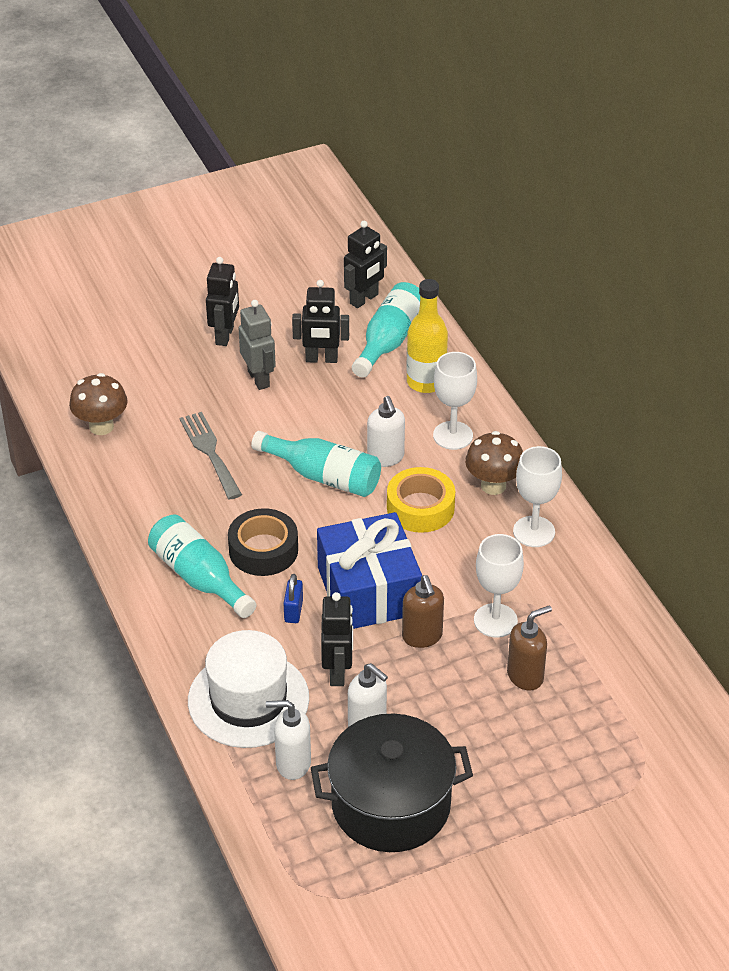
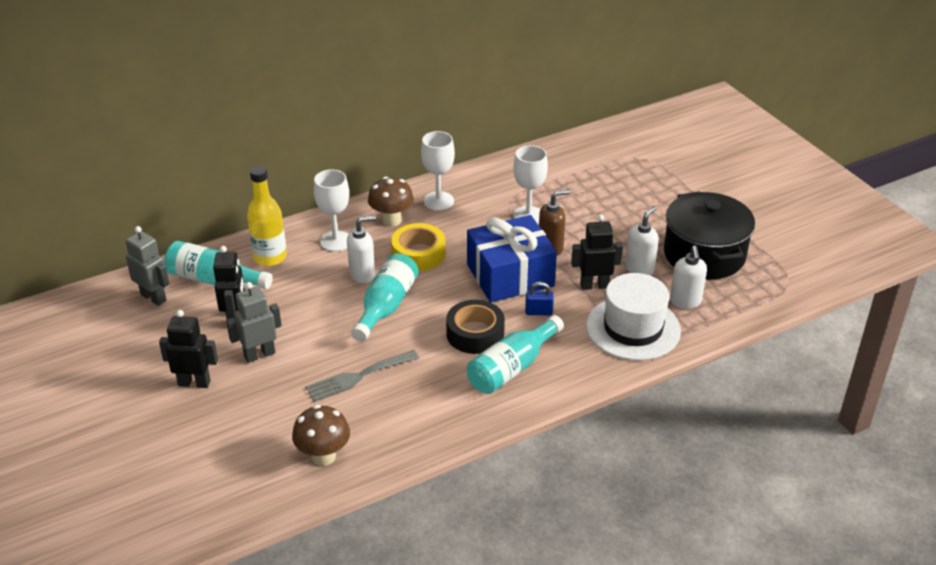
camera: 95 degrees left, 5 degrees down
black robot [344,221,387,308] -> grey robot [125,226,170,306]
brown soap dispenser [507,605,552,691] -> none

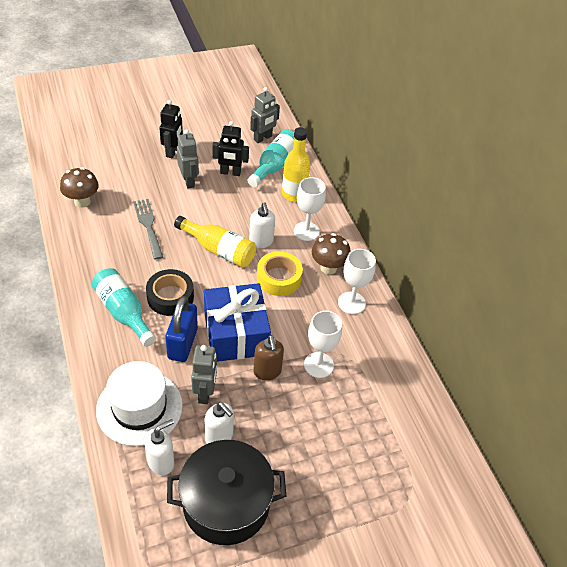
camera: 95 degrees right, 10 degrees up
turquoise bottle [351,253,419,342] -> yellow bottle [174,216,256,267]
blue padlock [525,282,554,315] -> blue padlock [165,296,198,362], size x1.97
black robot [571,214,623,290] -> grey robot [191,345,217,404]
white soap dispenser [670,246,707,309] -> white soap dispenser turned 135 degrees clockwise [144,419,175,475]

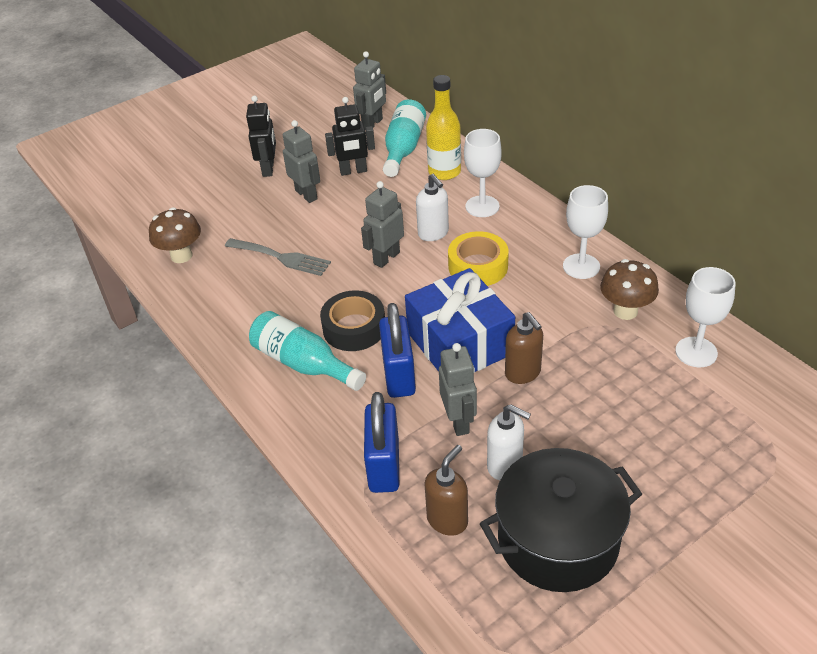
camera: 10 degrees left, 5 degrees down
white hat [96,361,183,446] -> blue padlock [364,392,399,493]
grey fork [133,199,163,260] -> grey fork turned 150 degrees clockwise [225,238,331,276]
white soap dispenser [144,419,175,475] -> brown soap dispenser [424,445,468,536]
yellow bottle [174,216,256,267] -> grey robot [361,181,404,268]
white goblet [304,311,342,378] -> white goblet moved to [675,267,736,367]
brown mushroom [312,233,351,275] -> brown mushroom moved to [600,259,659,320]

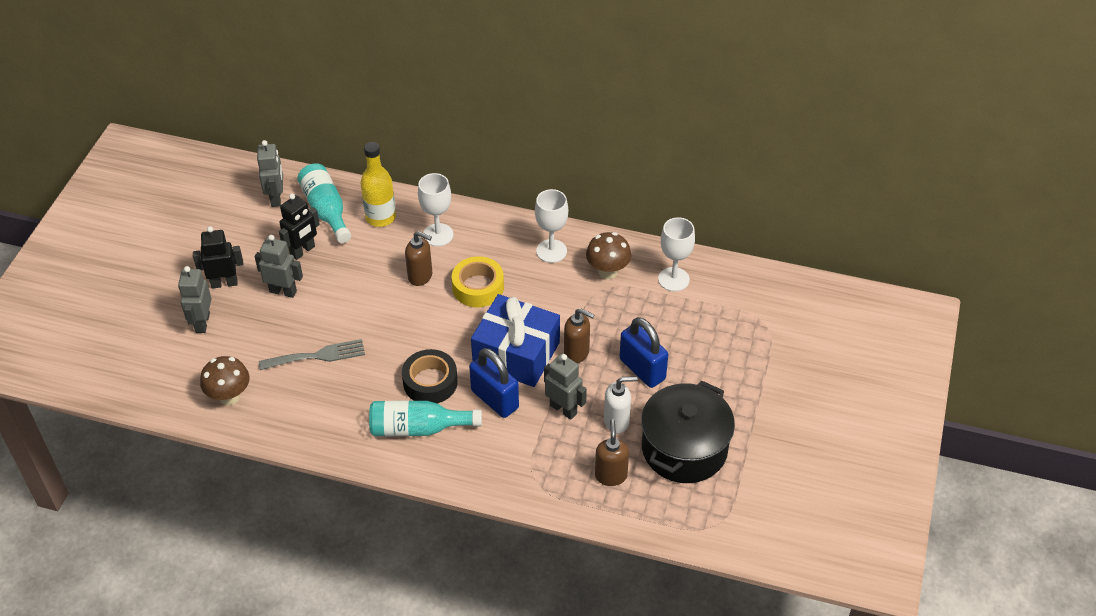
camera: 40 degrees left, 5 degrees up
black robot [246,95,276,177] -> black robot turned 60 degrees counterclockwise [193,226,243,289]
grey robot [361,181,404,268] -> grey robot moved to [178,266,212,333]
blue padlock [364,392,399,493] -> blue padlock moved to [620,317,668,388]
white soap dispenser [416,174,449,241] -> brown soap dispenser [405,231,432,286]

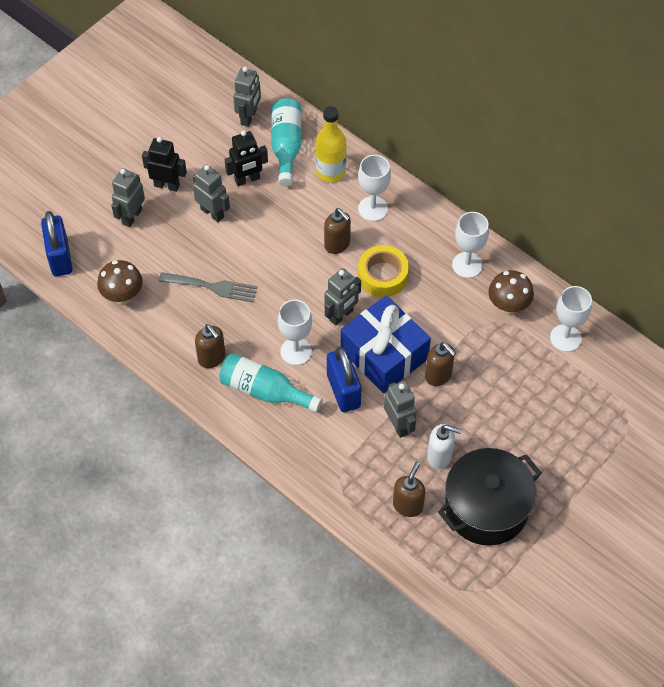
camera: 25 degrees right, 10 degrees up
black tape [402,349,458,403] -> white goblet [278,300,312,366]
blue padlock [620,317,668,388] -> blue padlock moved to [41,211,73,276]
none -> brown soap dispenser [195,324,225,368]
none -> grey robot [325,268,361,326]

